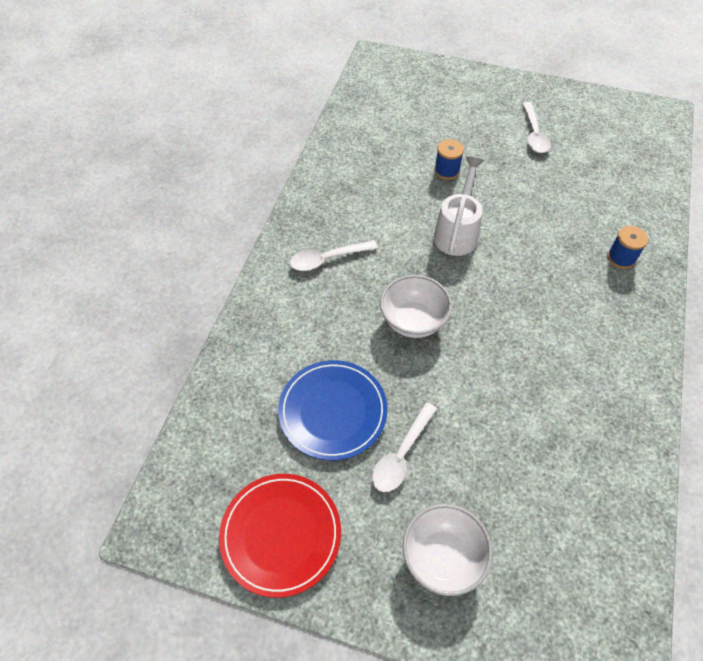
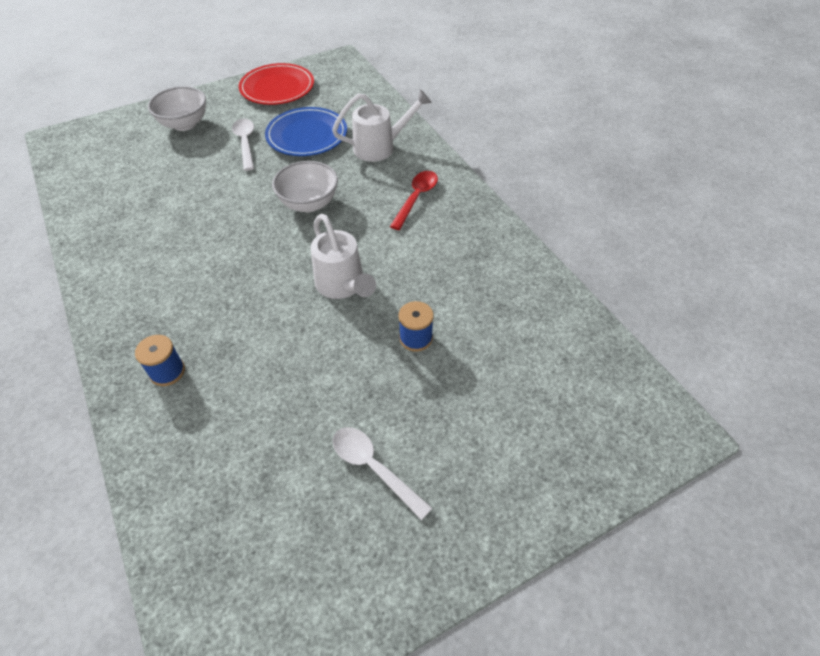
camera: 135 degrees right, 5 degrees down
white spoon [290,240,378,271] -> red spoon [390,171,438,230]
none -> white watering can [332,89,432,162]

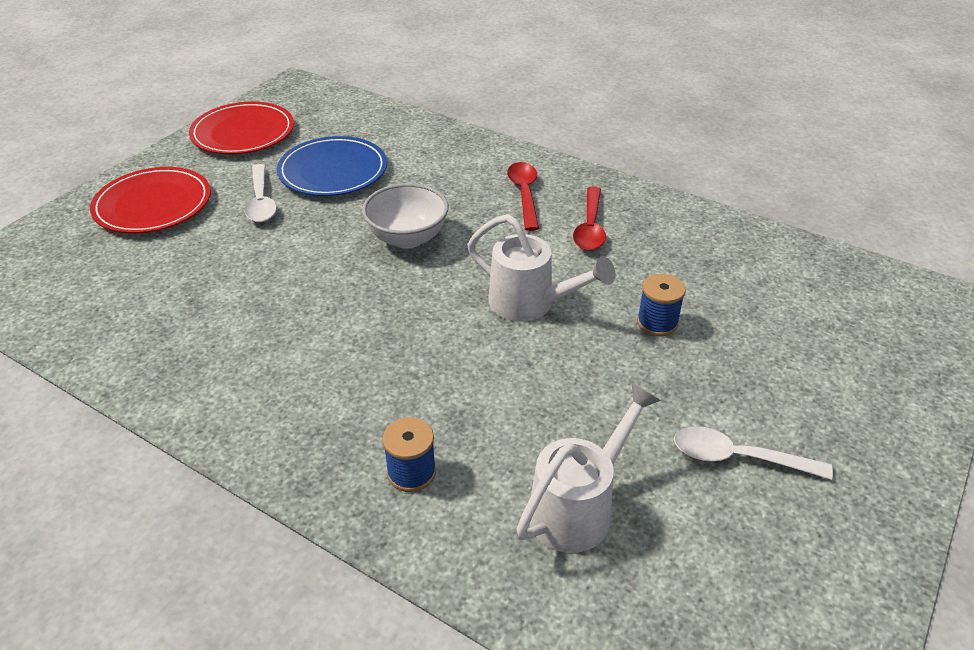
camera: 30 degrees left, 10 degrees down
white bowl [148,86,206,131] -> red plate [90,167,211,234]
white spoon [232,119,254,171] -> white spoon turned 150 degrees counterclockwise [244,164,277,222]
white watering can [332,89,432,162] -> white watering can moved to [517,383,661,553]
none -> red spoon [573,187,606,251]

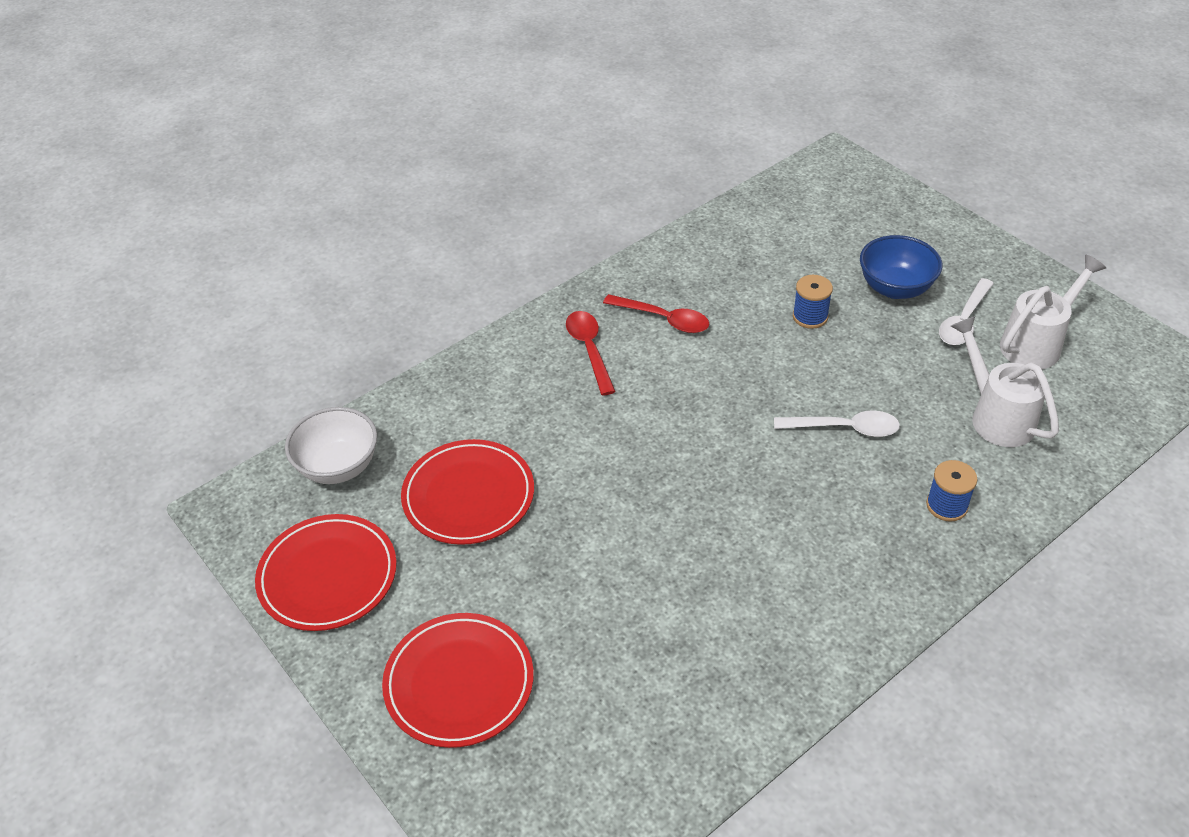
camera: 70 degrees left, 5 degrees up
white spoon [244,164,277,222] -> white spoon moved to [774,410,900,437]
blue plate [277,136,387,196] -> red plate [401,439,534,545]
white bowl [362,183,448,249] -> white bowl moved to [285,407,377,484]
white watering can [467,214,615,322] -> white watering can moved to [1000,254,1106,369]
red spoon [507,162,539,231] -> red spoon turned 60 degrees clockwise [566,311,616,396]
none -> blue bowl [860,235,942,299]

